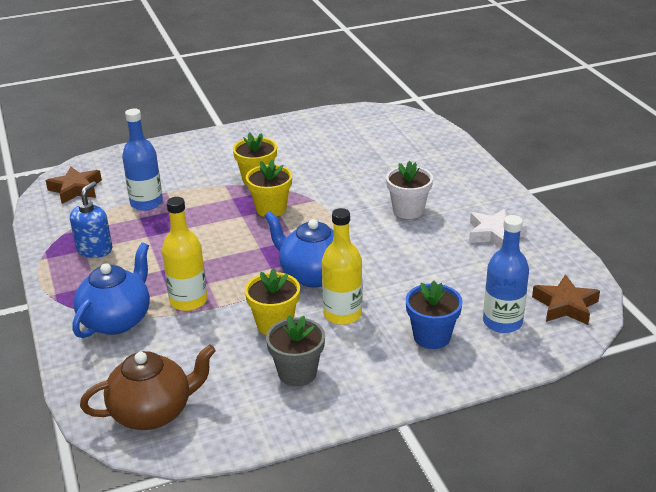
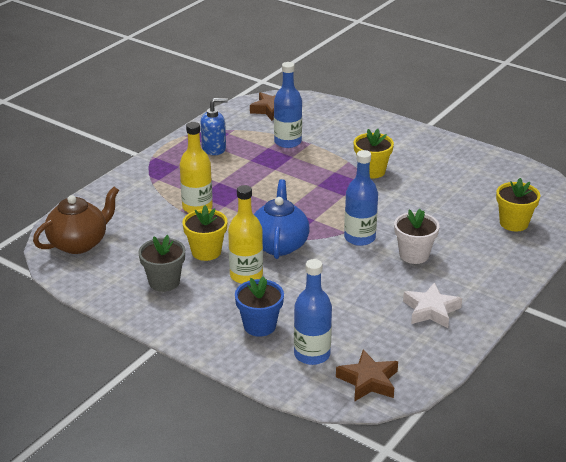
camera: 55 degrees right, 0 degrees up
blue teapot [72,242,150,338] -> none
brown teapot [80,345,216,430] -> brown teapot turned 75 degrees counterclockwise [33,187,119,254]
yellow flower pot [246,159,292,217] -> yellow flower pot moved to [496,178,540,232]
none -> blue bottle [344,150,378,246]

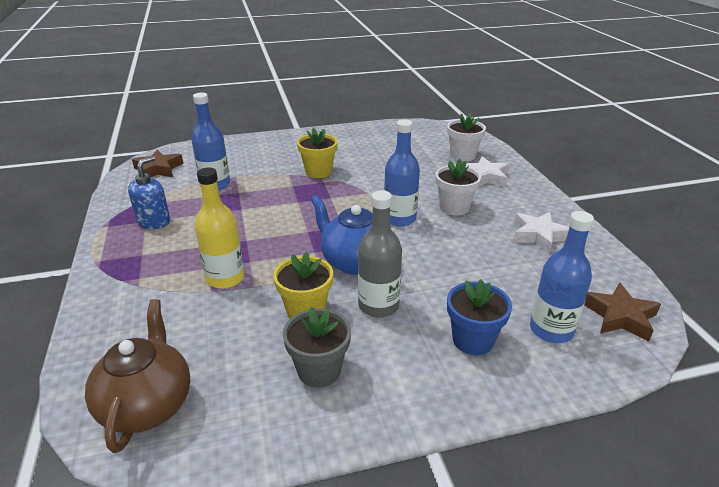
camera: 50 degrees left, 0 degrees up
yellow bottle [228,185,263,284] -> grey bottle [358,190,402,318]
yellow flower pot [496,178,540,232] -> white flower pot [447,114,486,161]
none -> white star [466,156,509,187]

